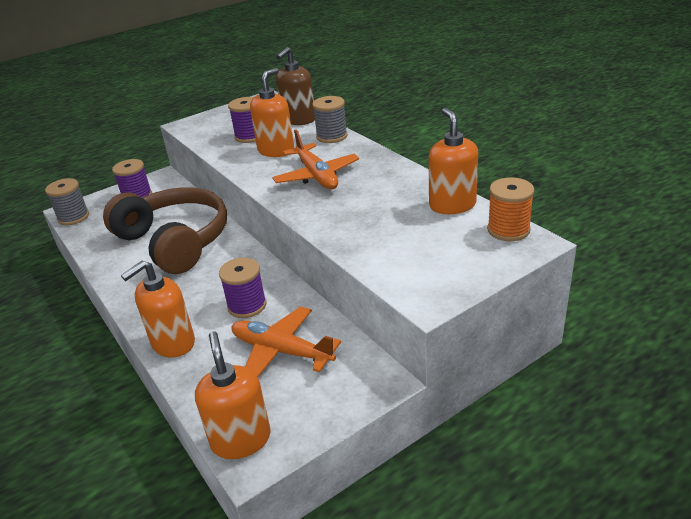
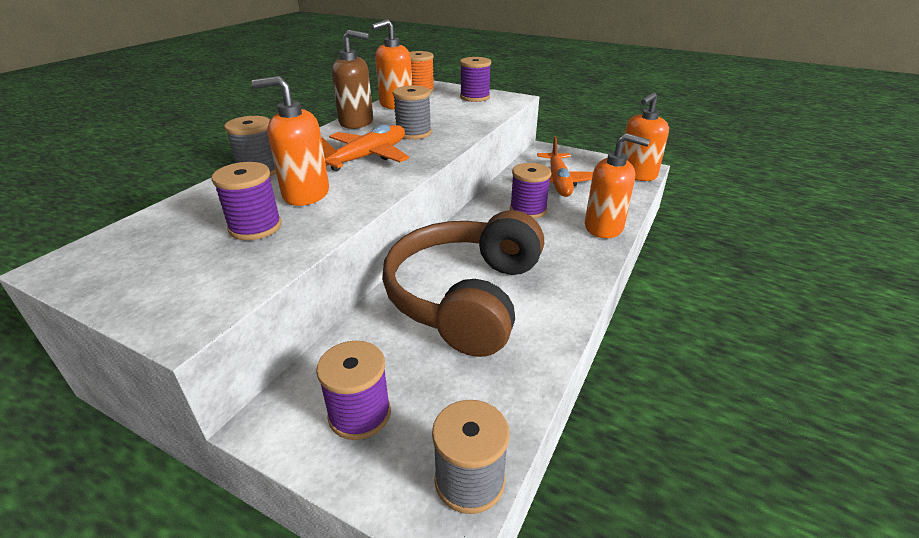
camera: 120 degrees left, 0 degrees up
brown soap dispenser [276,47,315,125] -> brown soap dispenser moved to [332,30,373,129]
none -> grey spool [393,85,432,140]
none -> purple spool [460,57,491,102]

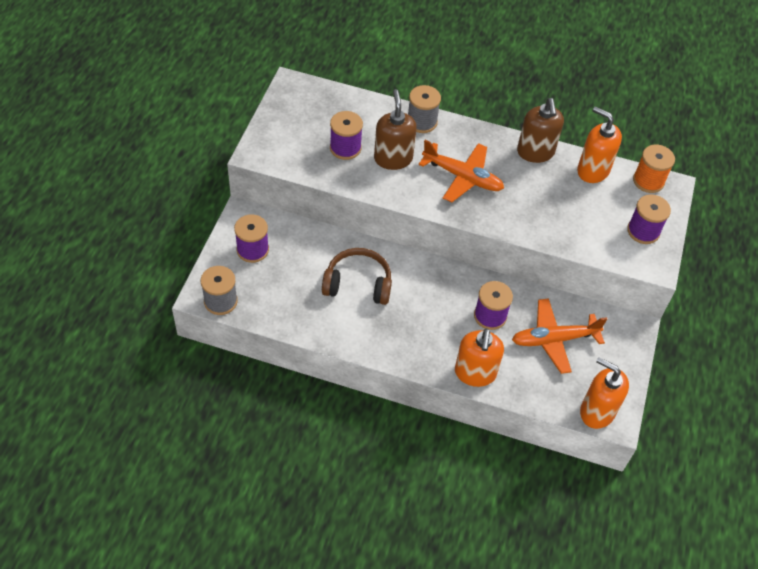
camera: 75 degrees right, 20 degrees up
orange soap dispenser [252,76,329,206] -> brown soap dispenser [374,89,417,170]
brown headphones [382,210,544,357] -> brown headphones [322,248,392,305], size x0.60
grey spool [393,85,432,140] -> none

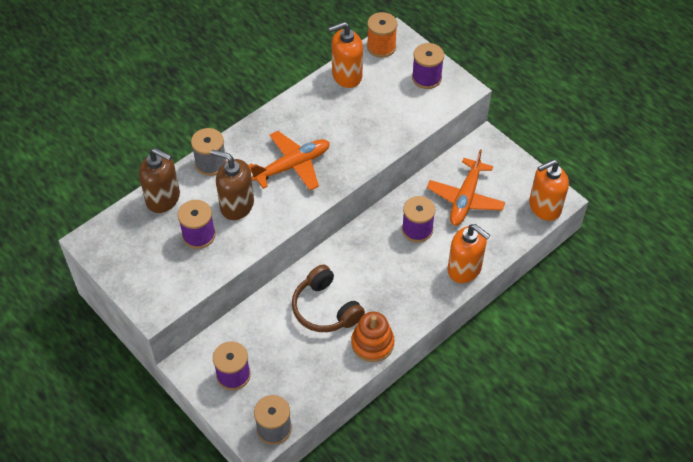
camera: 55 degrees left, 0 degrees up
brown headphones [322,248,392,305] -> brown headphones turned 75 degrees counterclockwise [292,264,365,332]
brown soap dispenser [517,98,564,163] -> brown soap dispenser moved to [139,148,180,213]
none -> orange stacking toy [351,312,394,362]

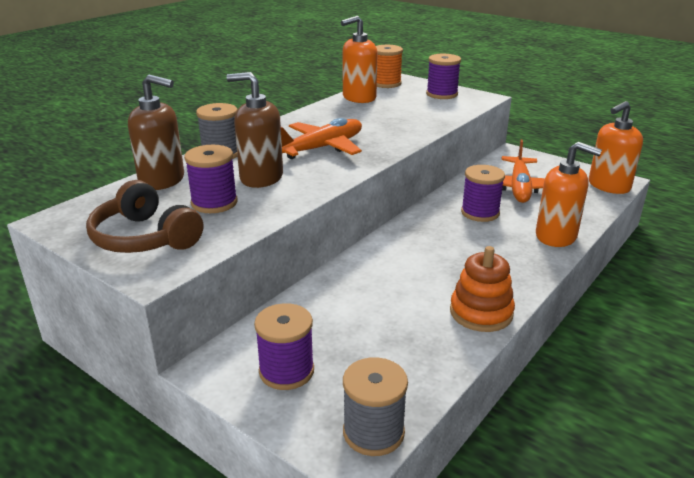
camera: 10 degrees left, 25 degrees down
brown headphones [292,264,365,332] -> brown headphones moved to [86,180,203,253]

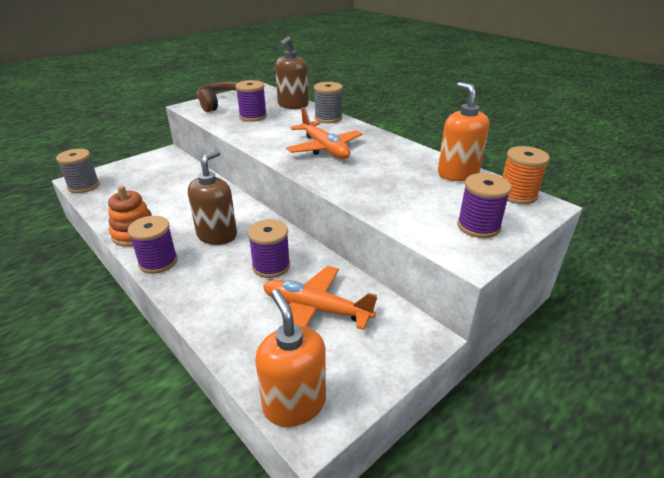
camera: 100 degrees right, 5 degrees up
brown soap dispenser [226,72,283,188] -> brown soap dispenser moved to [188,150,237,245]
purple spool [254,303,314,390] -> purple spool moved to [128,216,178,274]
orange soap dispenser [536,142,602,247] -> none

